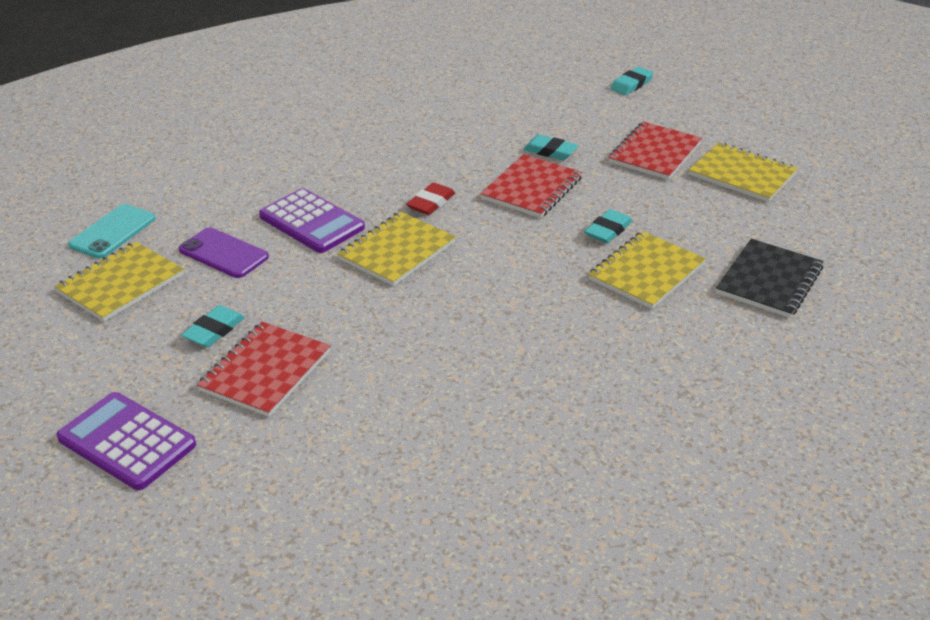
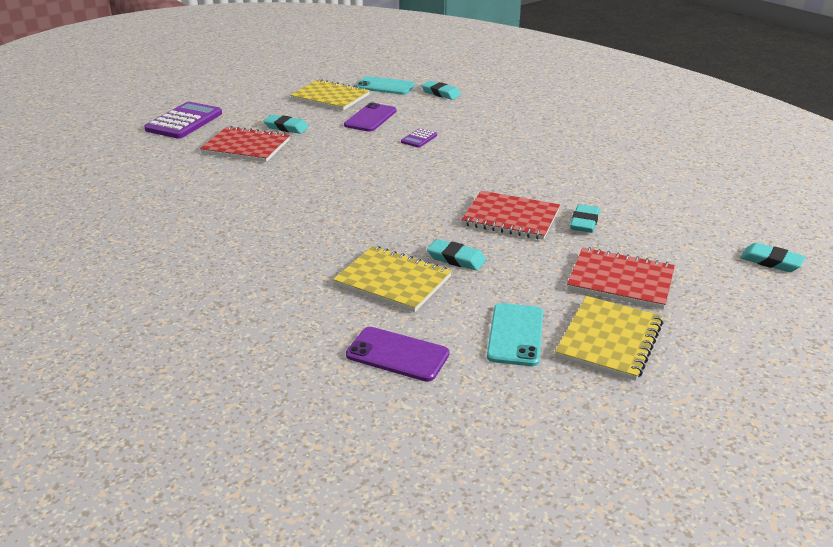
camera: 80 degrees right, 5 degrees down
purple calculator [259,188,365,253] -> purple calculator [401,128,437,148], size x0.48
yellow notebook [337,212,456,286] -> none
red eraser [406,183,455,215] -> none
black notebook [716,239,823,318] -> purple phone [346,327,449,382]
none -> turquoise eraser [421,81,461,100]
none -> turquoise phone [487,303,543,366]

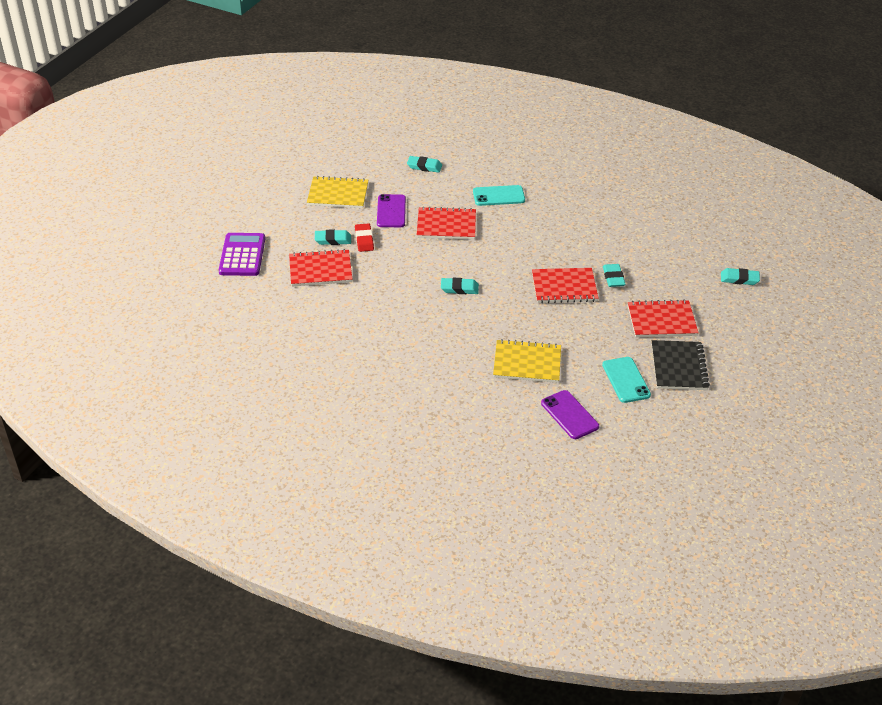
camera: 25 degrees left, 10 degrees up
purple phone [346,327,449,382] -> purple phone turned 60 degrees clockwise [541,390,599,439]
turquoise phone [355,76,415,95] -> turquoise phone moved to [473,185,525,206]
purple calculator [401,128,437,148] -> red notebook [417,206,476,240]
turquoise eraser [427,239,486,271] -> turquoise eraser moved to [441,278,479,294]
yellow notebook [555,296,663,381] -> black notebook [652,340,710,390]
none -> red eraser [355,223,374,252]

